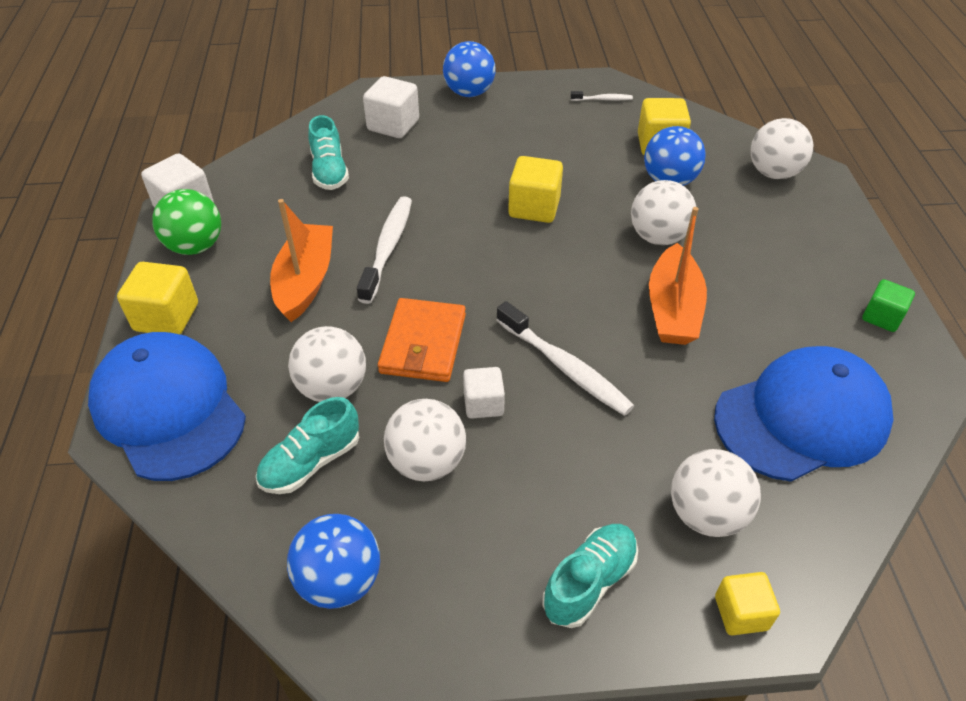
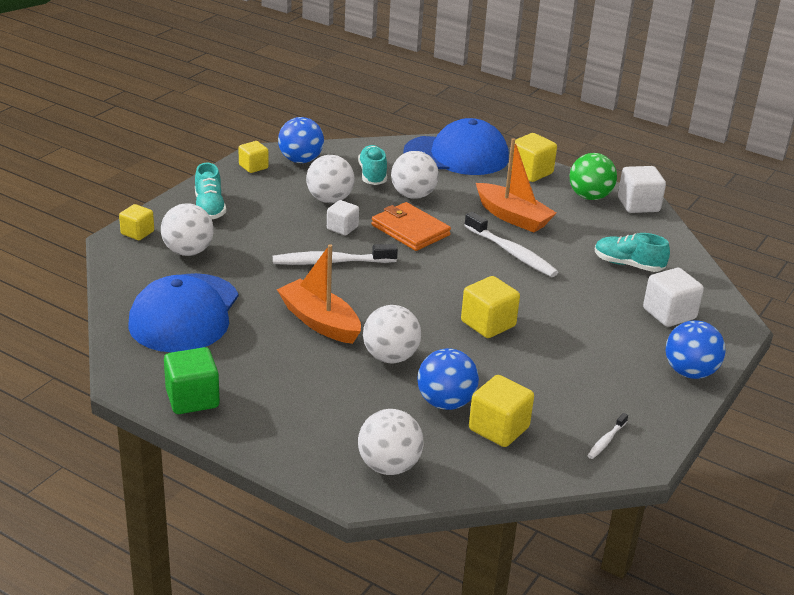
camera: 125 degrees right, 15 degrees down
green cube [862,279,915,332] -> green cube [164,347,220,414], size x1.54
none -> yellow cube [239,141,269,173]

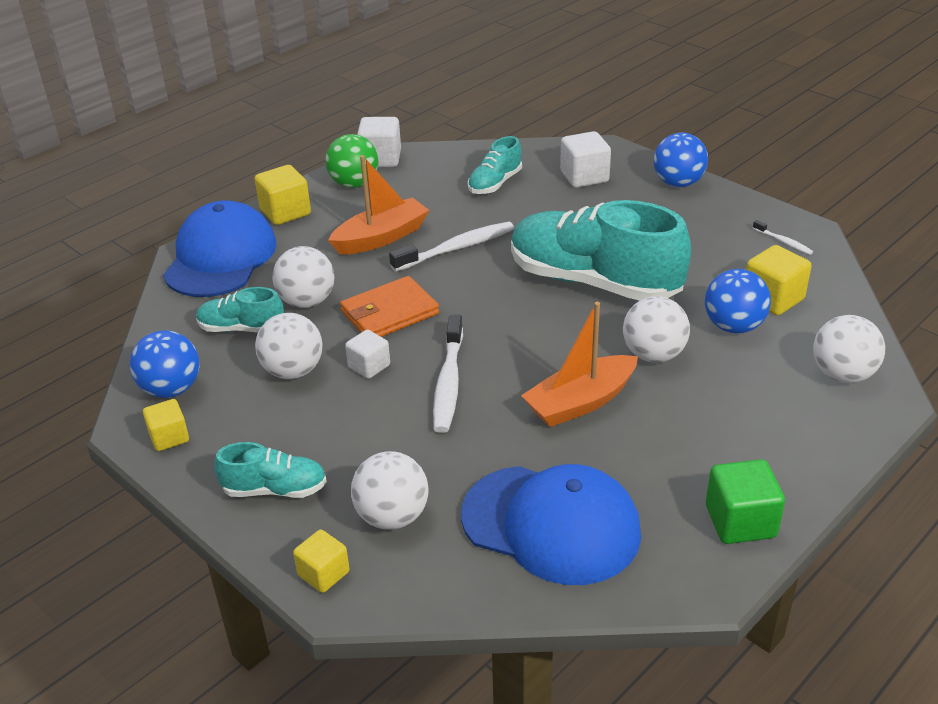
camera: 75 degrees left, 5 degrees up
yellow cube [461,276,520,338] -> turquoise shoe [511,200,691,301]

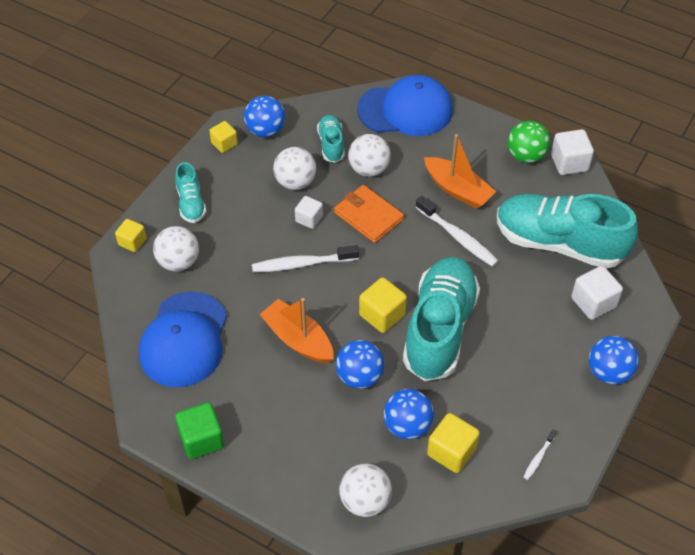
camera: 75 degrees right, 15 degrees up
yellow cube [255,165,311,225] -> yellow cube moved to [359,277,407,333]
turquoise shoe [468,136,522,194] -> turquoise shoe [497,194,638,268], size x2.13
white ball [623,296,690,363] -> blue ball [336,340,385,389]

